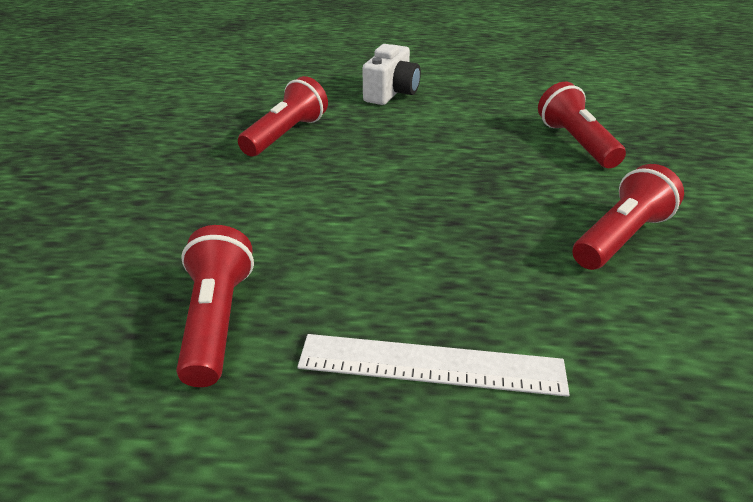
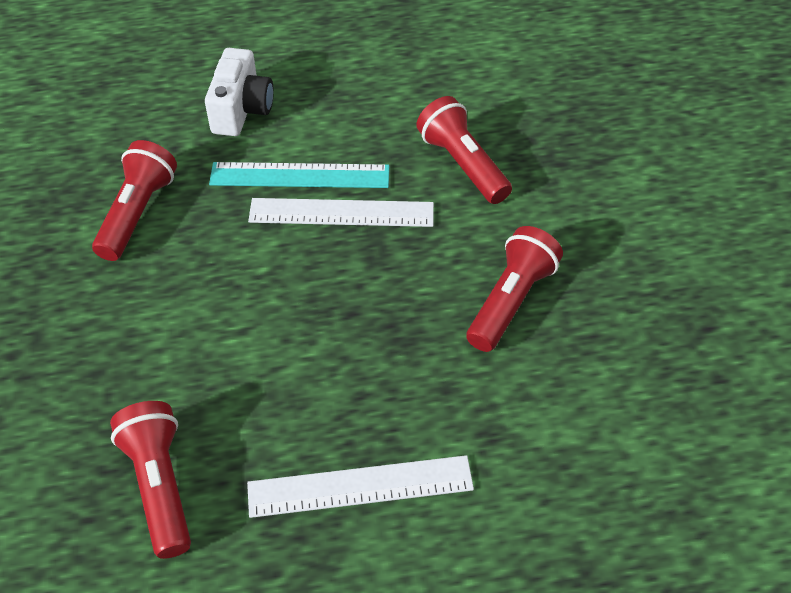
camera: 15 degrees left, 15 degrees up
none -> turquoise ruler [209,162,389,188]
none -> white ruler [248,198,434,227]

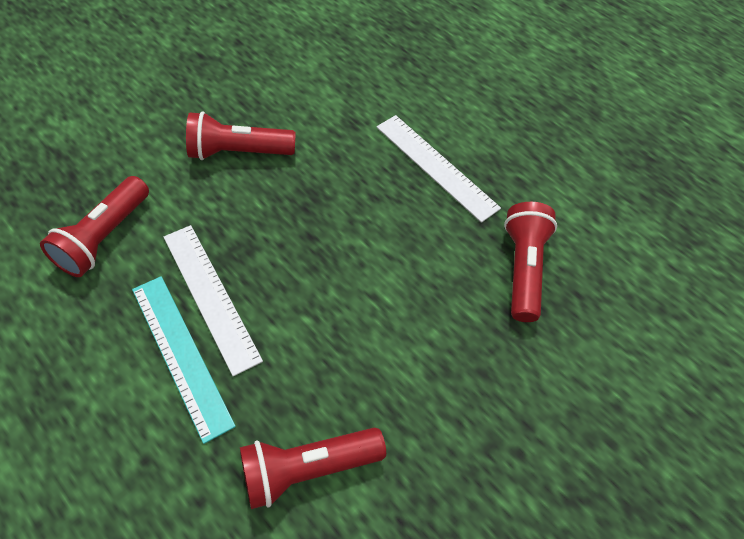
camera: 125 degrees left, 5 degrees up
red flashlight [110,401,191,559] -> red flashlight turned 150 degrees clockwise [504,202,557,322]
white camera [205,48,274,136] -> none

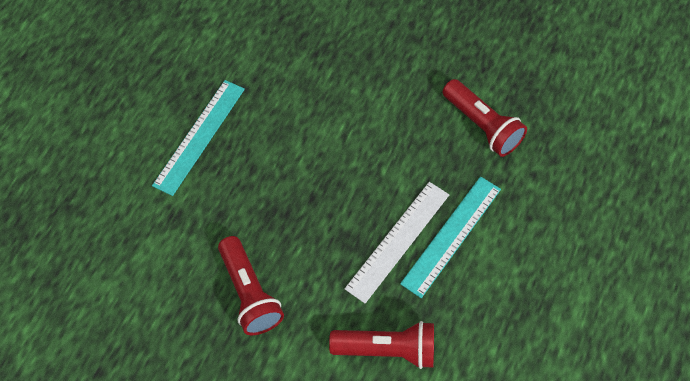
camera: 110 degrees left, 5 degrees up
white ruler [377,115,501,223] -> turquoise ruler [152,80,245,196]
red flashlight [504,202,557,322] -> none

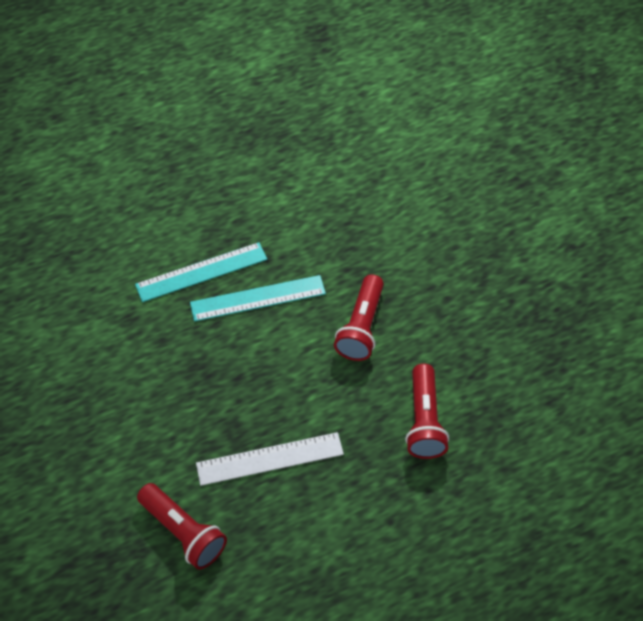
camera: 40 degrees right, 5 degrees down
red flashlight [218,236,284,335] -> red flashlight moved to [334,274,384,361]
turquoise ruler [400,176,501,298] -> turquoise ruler moved to [190,275,326,322]

